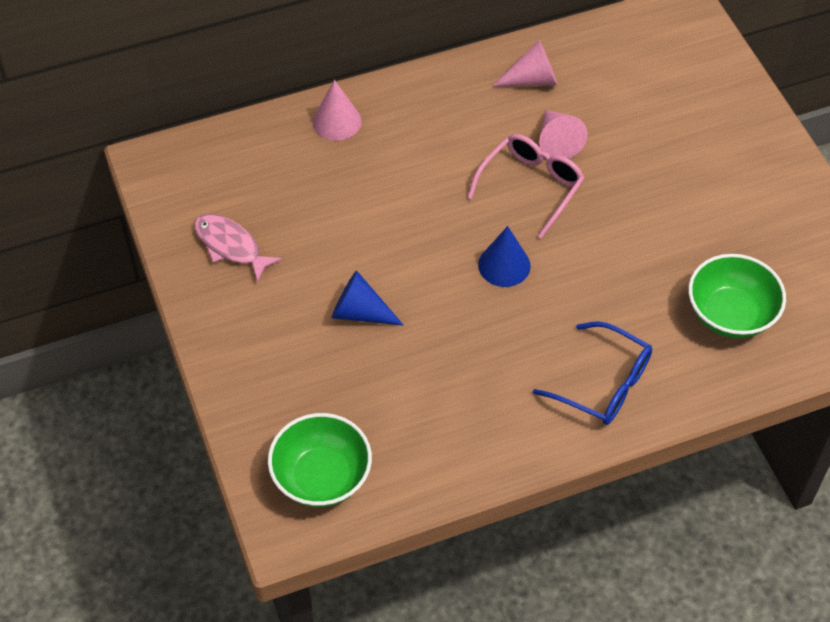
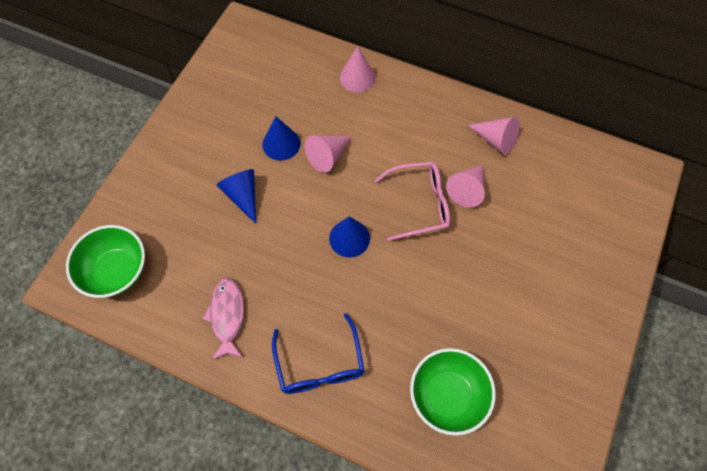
camera: 45 degrees right, 10 degrees up
pink fish [194,214,282,282] -> pink fish moved to [203,278,244,360]
none -> blue cone [262,116,300,161]
none -> pink cone [305,136,351,173]

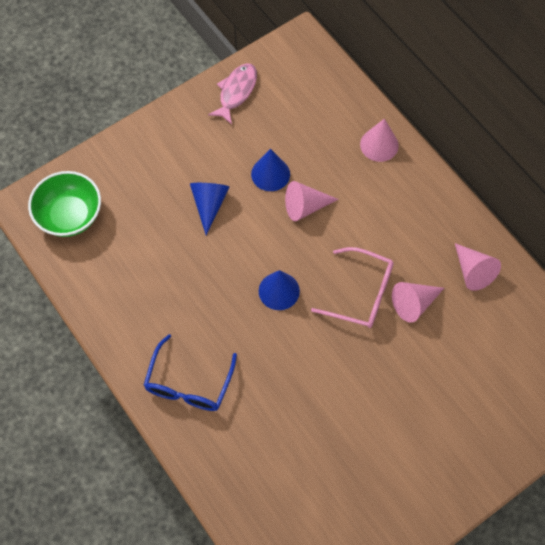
camera: 30 degrees right, 0 degrees up
pink fish [203,278,244,360] -> pink fish moved to [208,63,257,125]
green bowl [410,348,496,436] -> none

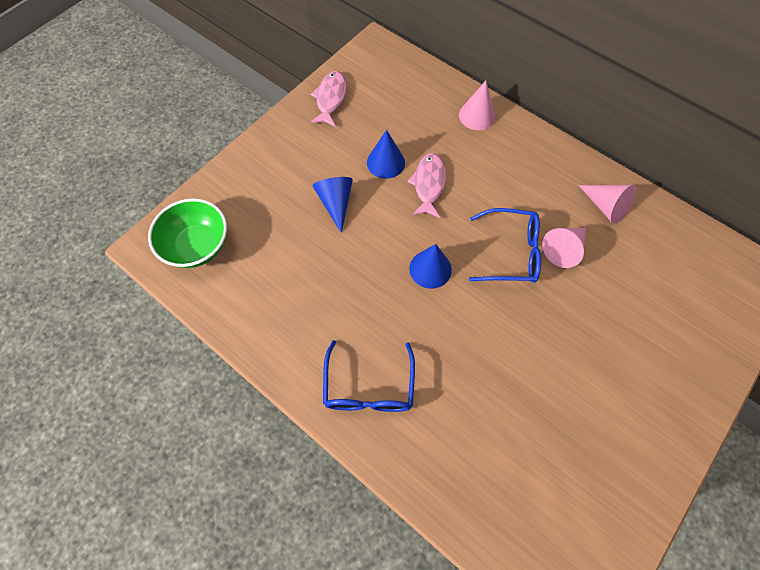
camera: 15 degrees left, 0 degrees up
pink cone [285,181,339,221] -> pink fish [408,153,446,218]
pink glasses [311,247,394,328] -> blue glasses [469,208,541,283]

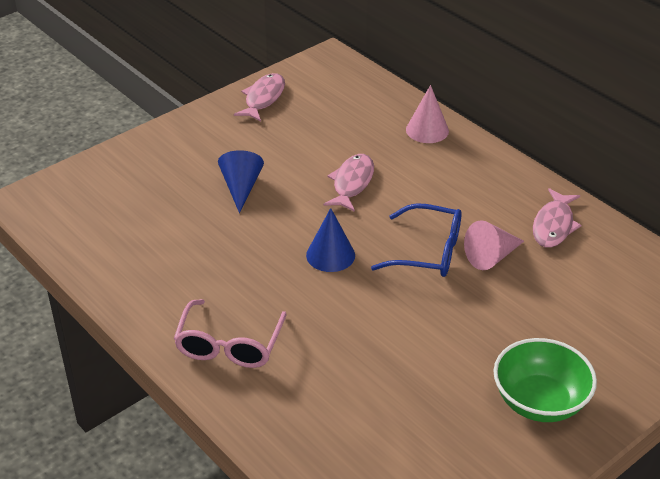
camera: 10 degrees right, 25 degrees down
green bowl [148,198,227,268] -> green bowl moved to [493,338,597,422]
blue glasses [323,340,415,412] -> pink glasses [174,299,287,368]
blue cone [367,130,405,179] -> none
pink cone [579,185,637,224] -> pink fish [533,188,582,248]

